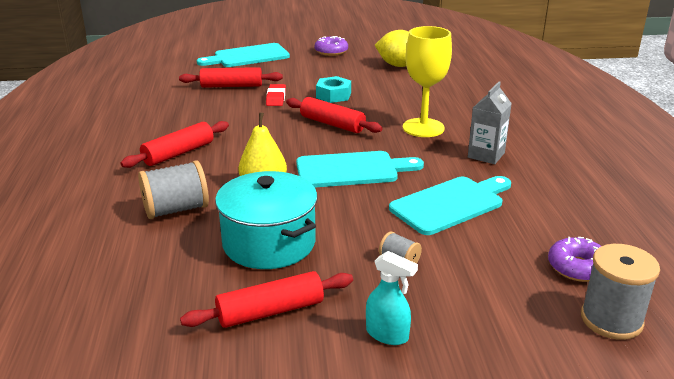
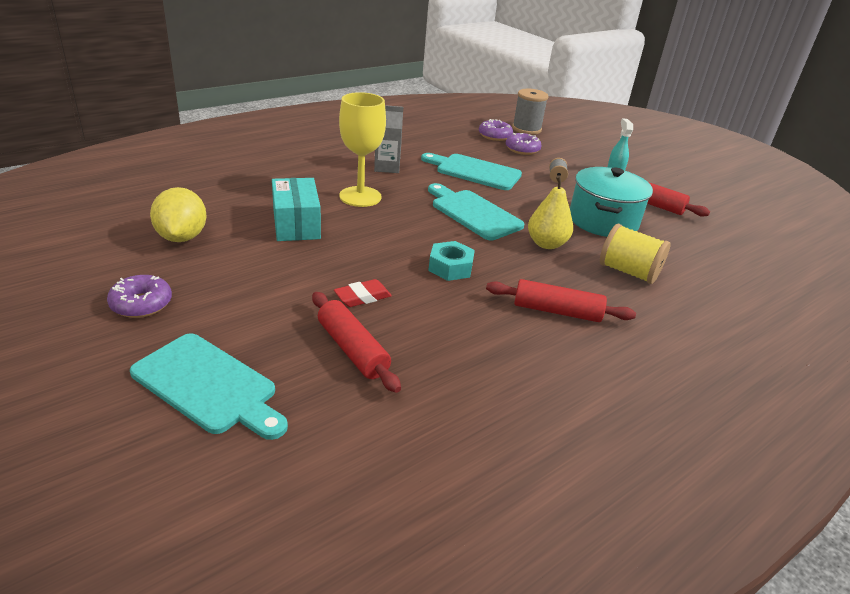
camera: 125 degrees left, 5 degrees up
grey spool [138,160,209,219] -> yellow spool [600,224,670,284]
red rolling pin [286,97,383,133] -> none
turquoise nut [316,76,351,103] -> turquoise nut moved to [428,241,475,281]
none -> turquoise box [272,178,321,241]
none -> purple donut [506,133,542,155]

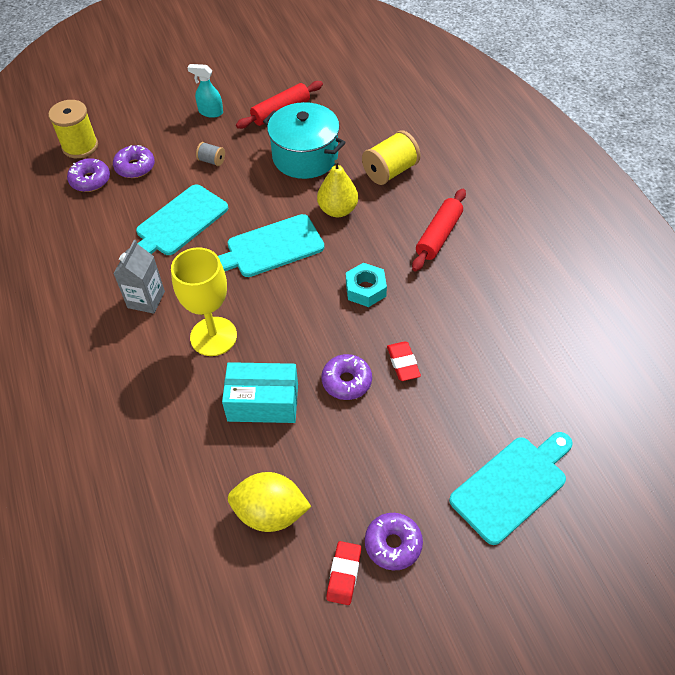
camera: 70 degrees left, 20 degrees up
red rolling pin [312,292,401,393] -> none
grey spool [512,89,549,135] -> yellow spool [49,100,98,158]
none -> purple donut [322,354,372,400]
none -> red eraser [326,541,361,605]

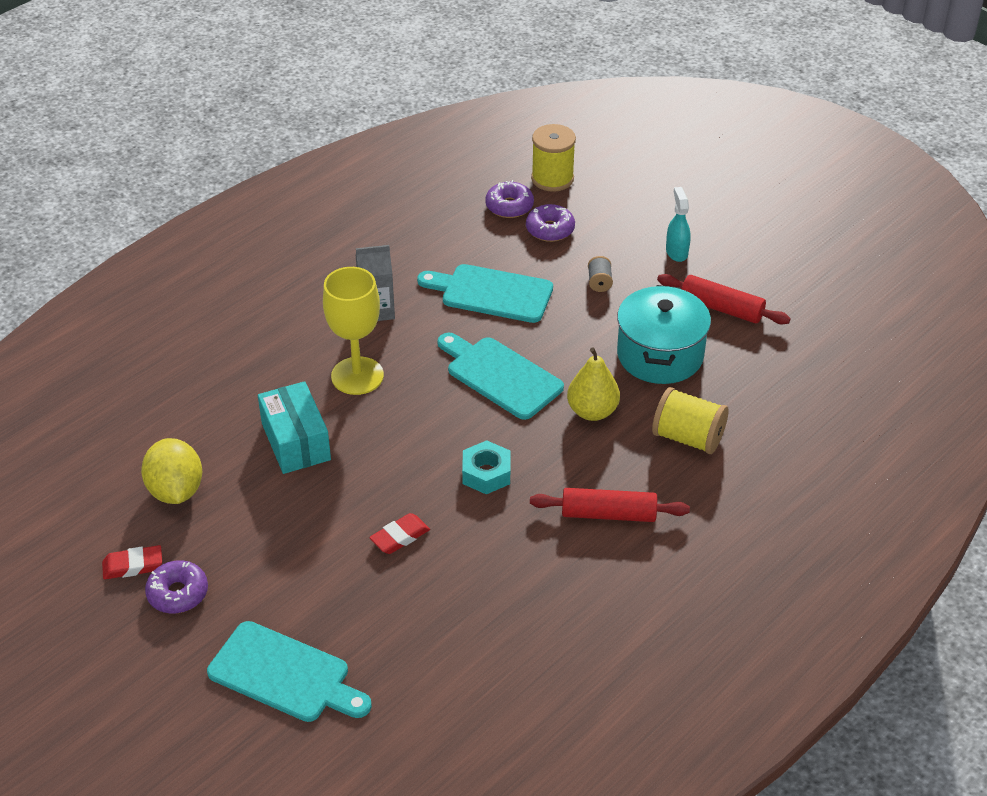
camera: 65 degrees right, 10 degrees down
purple donut [322,354,372,400] -> none

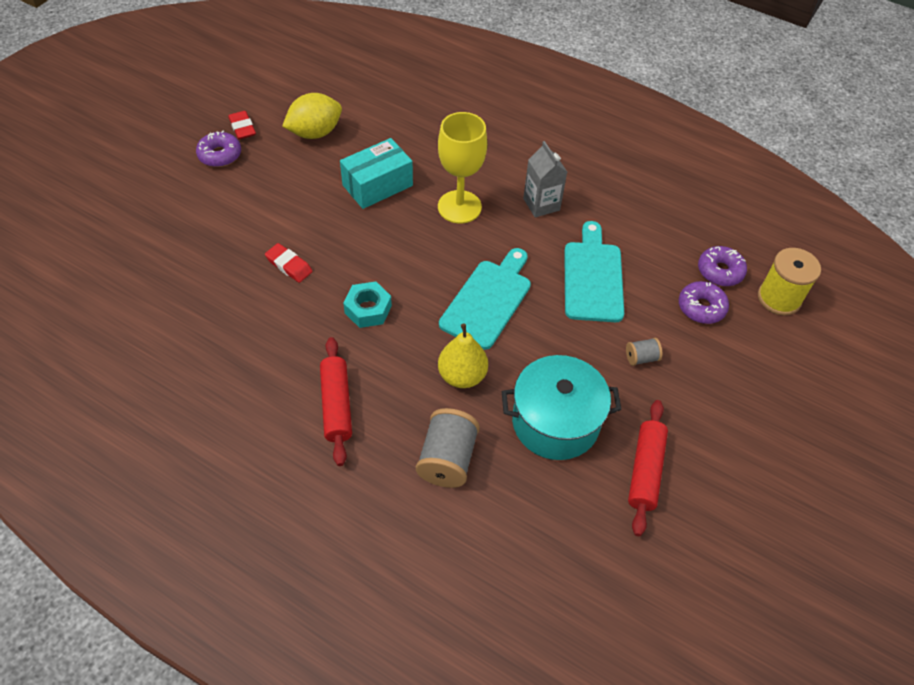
camera: 75 degrees right, 10 degrees up
turquoise cutting board [207,621,372,722] -> none
yellow spool [652,387,728,454] -> grey spool [416,408,480,488]
turquoise spray bottle [666,187,691,262] -> none

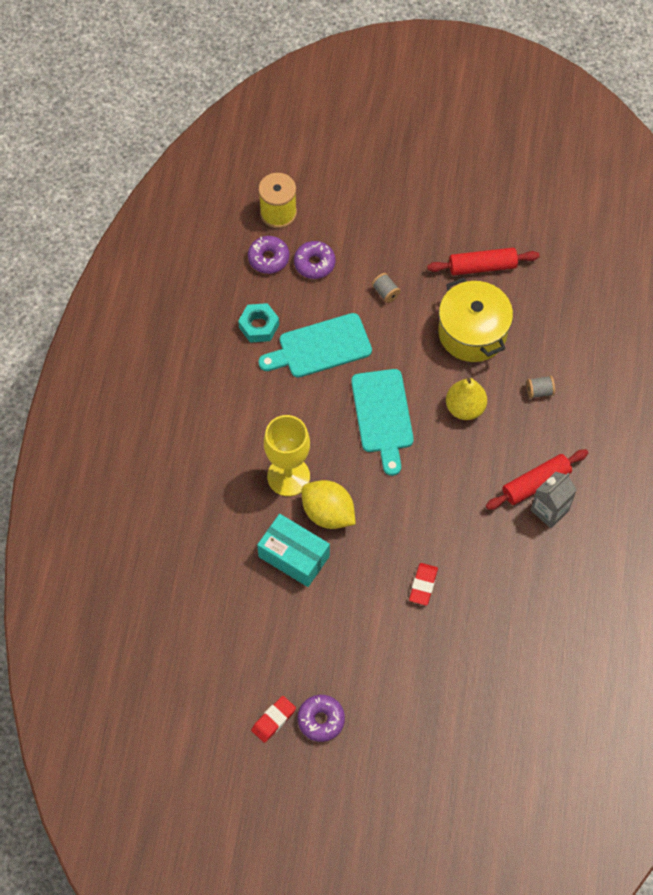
camera: 110 degrees left, 10 degrees up
yellow lemon [282,93,342,139] -> yellow lemon moved to [301,480,356,529]
turquoise nut [343,281,392,328] -> turquoise nut moved to [238,303,279,343]
grey spool [416,408,480,488] -> grey spool [527,376,555,399], size x0.51
turquoise cutting board [439,248,531,350] -> turquoise cutting board turned 105 degrees counterclockwise [351,369,414,476]
turquoise pot [502,355,622,460] -> yellow pot [438,277,513,362]
grey carton [523,141,567,217] -> grey carton moved to [531,472,577,528]

